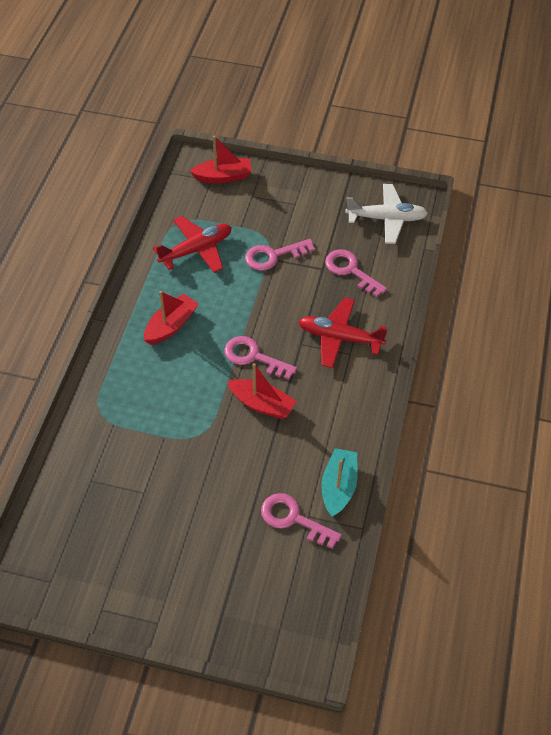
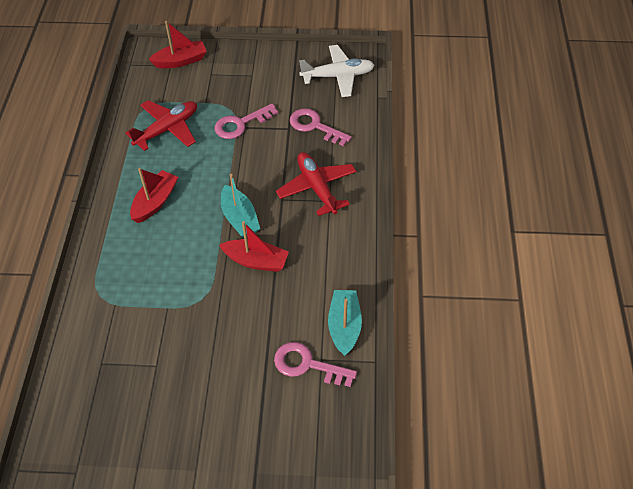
camera: 10 degrees left, 0 degrees up
pink key [224,336,297,380] -> turquoise boat [221,174,260,238]
red plane [298,298,388,368] -> red plane turned 60 degrees clockwise [276,152,356,216]

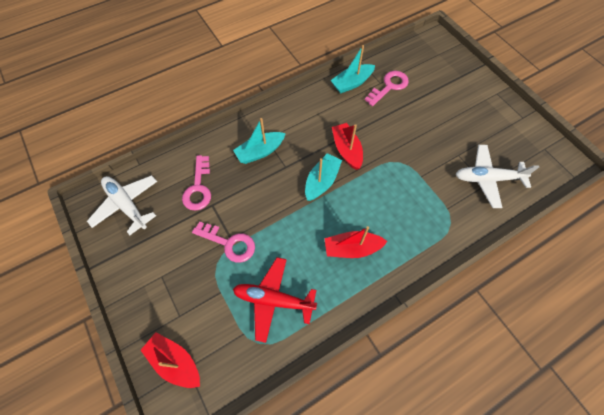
camera: 125 degrees left, 10 degrees up
pink key [274,342,357,387] -> pink key turned 120 degrees counterclockwise [365,71,409,106]
red plane [276,152,356,216] -> turquoise boat [233,118,286,164]
none -> white plane [456,145,539,208]

